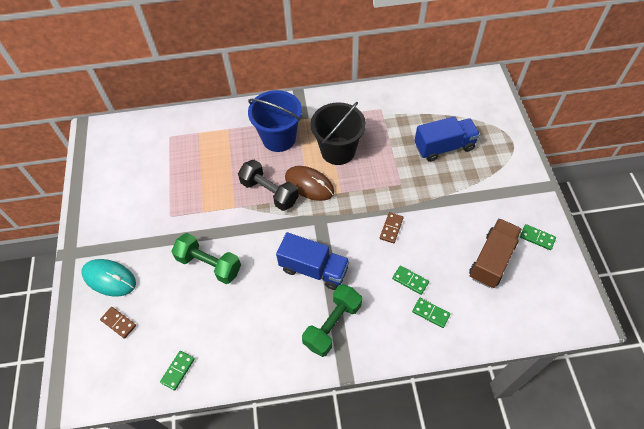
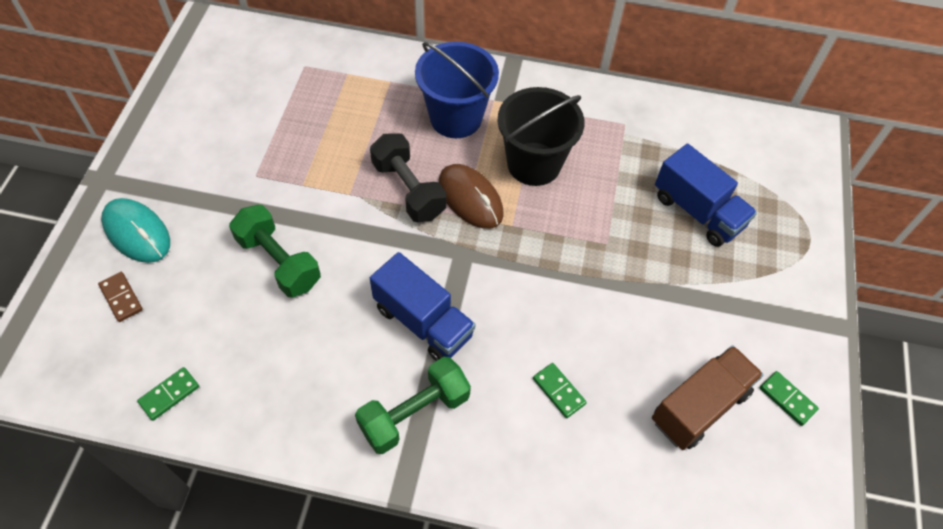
camera: 15 degrees right, 0 degrees up
brown domino [380,212,404,243] -> none
green domino [412,298,450,328] -> none
blue truck [415,116,480,162] -> blue truck turned 45 degrees clockwise [655,144,757,247]

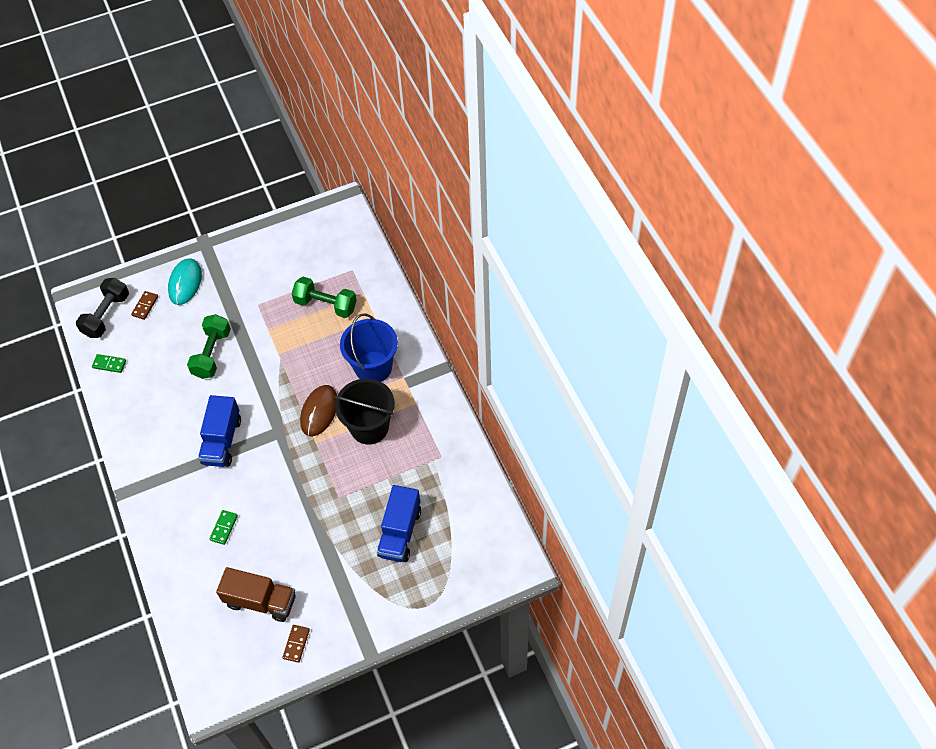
camera: 60 degrees right, 0 degrees up
green dumbbell [355,357,471,454] -> green dumbbell moved to [292,277,357,318]
black dumbbell [370,133,446,222] -> black dumbbell moved to [76,278,129,338]
green domino [760,371,819,426] -> brown domino [282,625,310,663]

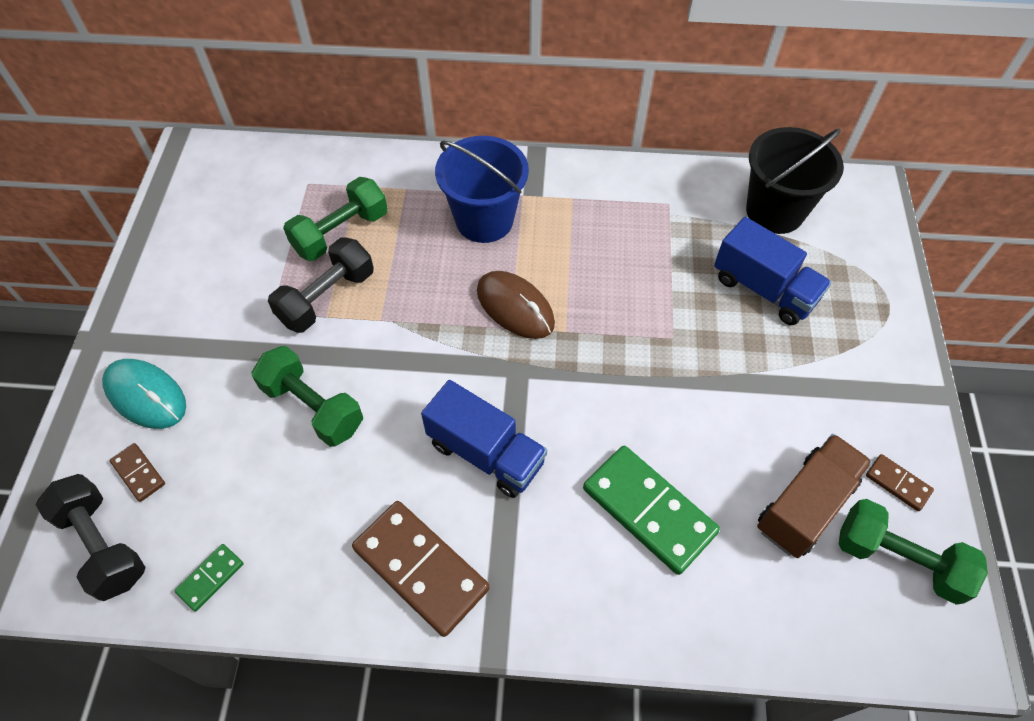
camera: 65 degrees left, 0 degrees up
green domino [209,510,238,545] -> green domino [583,446,720,575], size x2.12
black bucket [335,379,395,445] -> black bucket moved to [746,127,844,234]
none -> black dumbbell [268,237,374,333]
none -> brown domino [352,501,489,637]
none -> green dumbbell [839,499,988,605]

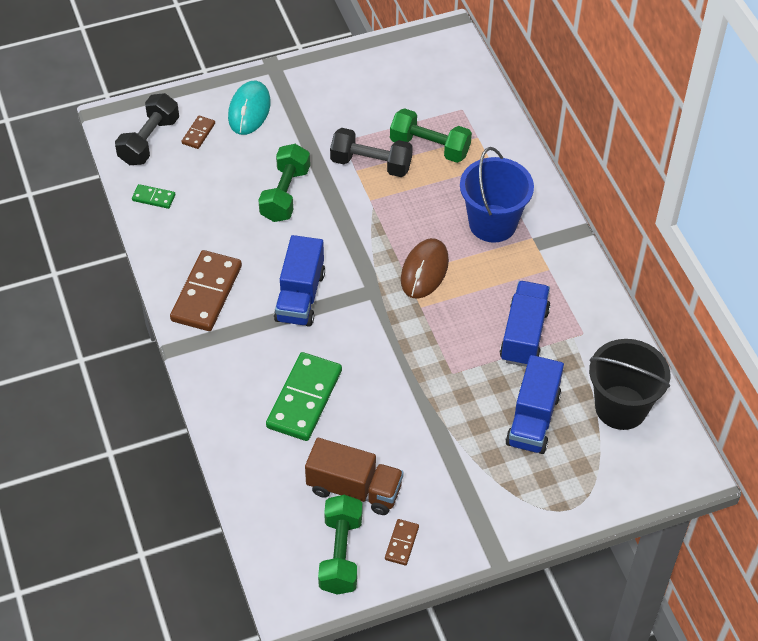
camera: 65 degrees right, 5 degrees down
none -> blue truck [500,281,550,367]

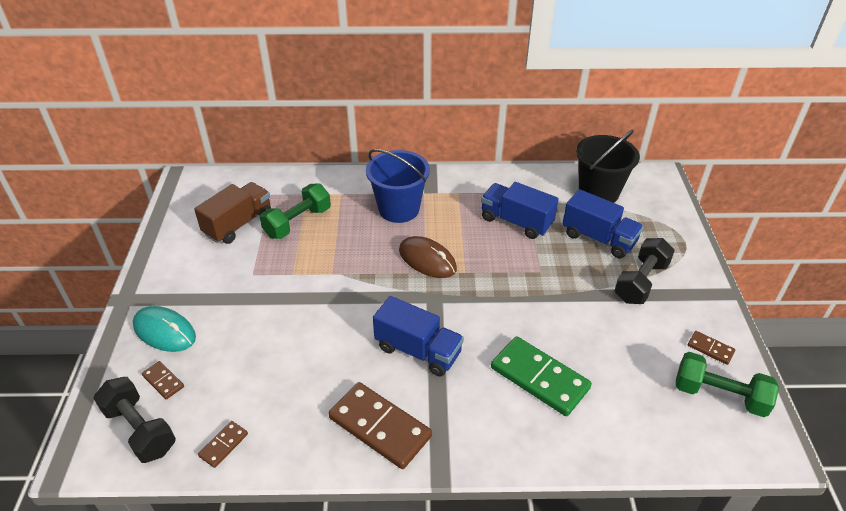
camera: 70 degrees left, 10 degrees down
green domino [132,184,175,209] -> brown domino [198,421,248,468]
green dumbbell [258,144,310,222] -> none
brown truck [305,438,404,515] -> brown truck moved to [194,182,271,244]
black dumbbell [330,128,413,177] -> black dumbbell moved to [614,238,675,304]

